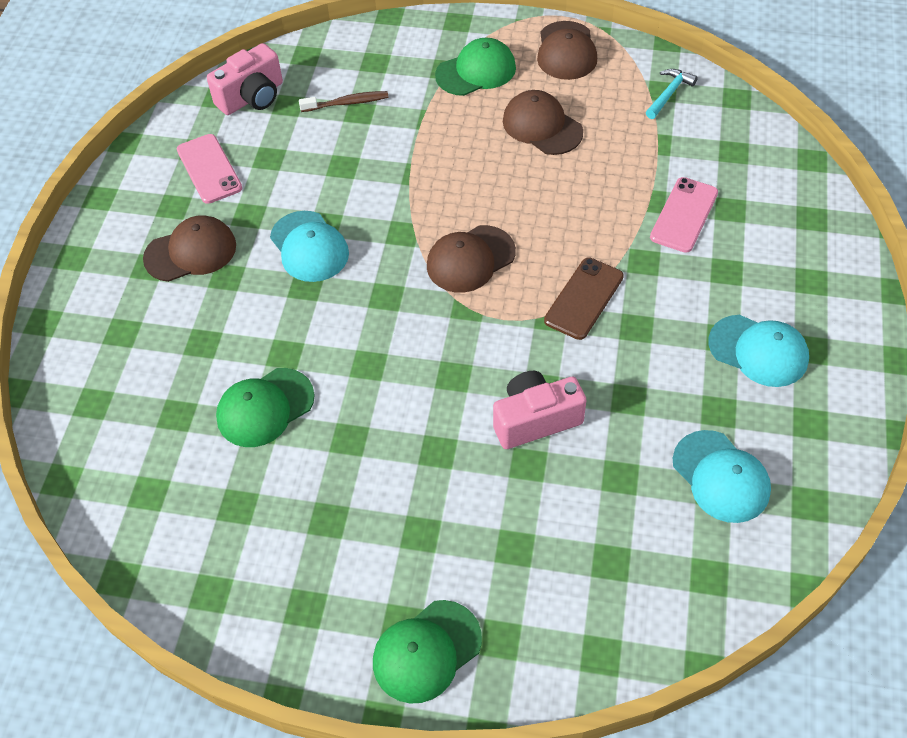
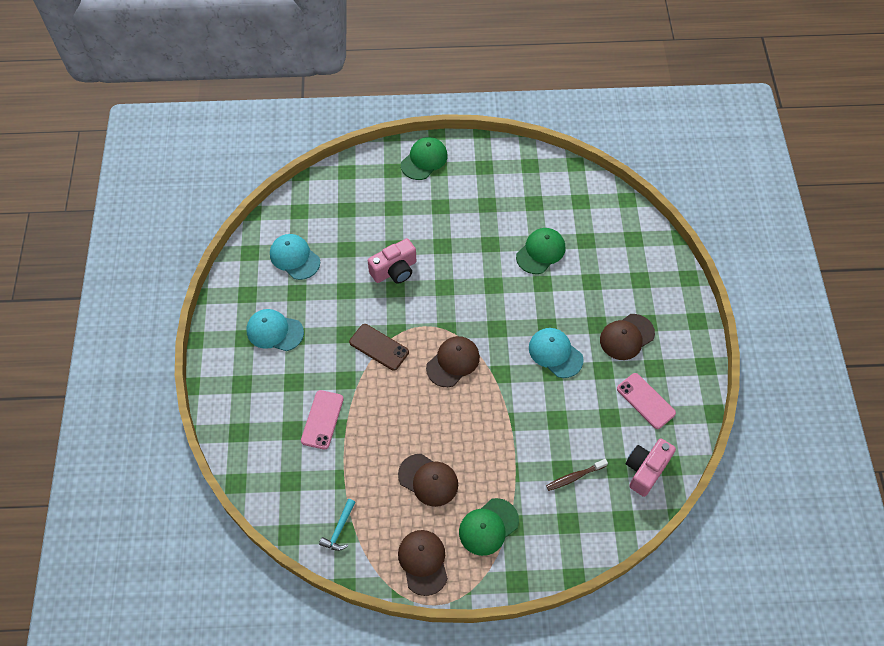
camera: 165 degrees right, 5 degrees up
brown phone [544,257,624,340] -> brown phone turned 75 degrees counterclockwise [349,324,409,371]

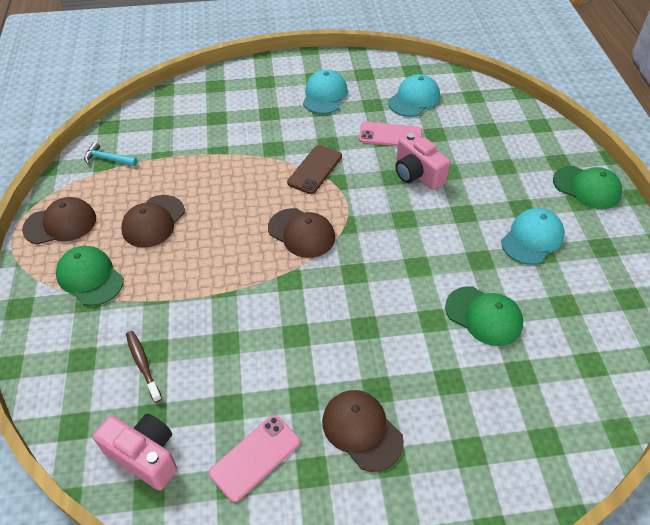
camera: 85 degrees right, 10 degrees down
pink phone [301,390,344,450] -> pink phone moved to [359,122,422,146]
turquoise cap [529,328,583,378] -> turquoise cap moved to [501,208,565,265]

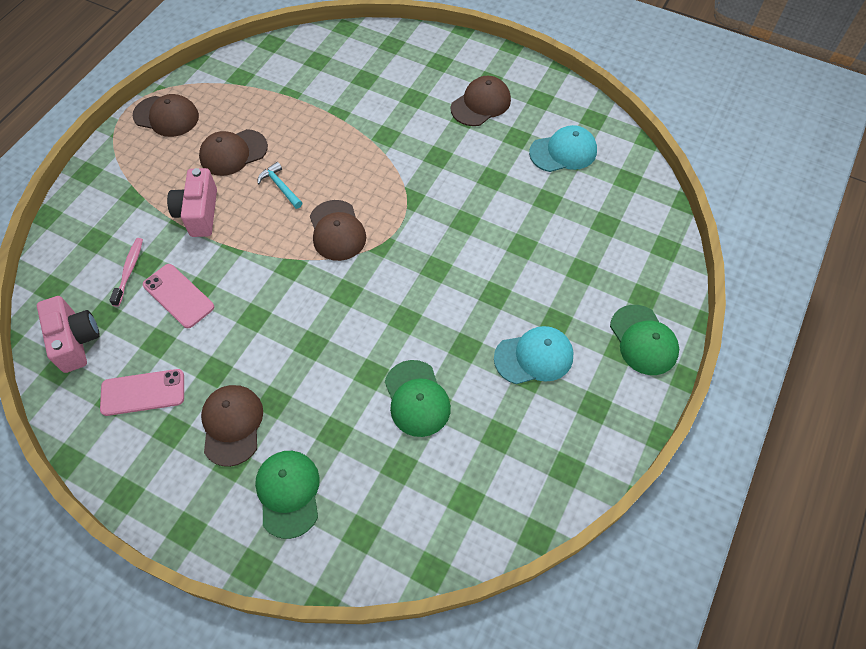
camera: 35 degrees right, 10 degrees up
green cap [56,246,124,306] -> green cap moved to [255,451,320,539]
turquoise hammer [84,142,137,166] -> turquoise hammer moved to [257,162,302,209]
brown toothbrush [126,331,162,403] -> pink toothbrush [109,238,143,307]
brown phone [287,145,342,194] -> none
turquoise cap [303,70,348,114] -> brown cap [451,76,511,126]
pink phone [359,122,422,146] -> pink phone moved to [143,264,214,328]
pink camera [396,132,451,190] -> pink camera moved to [167,168,217,237]

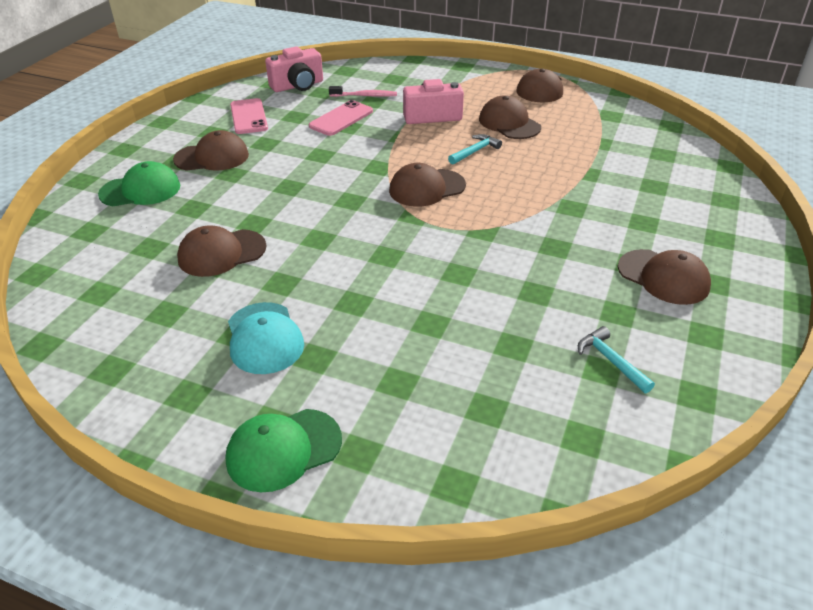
camera: 85 degrees right, 20 degrees down
green cap [385,360,451,437] -> brown cap [177,226,267,277]
turquoise cap [529,125,597,172] -> turquoise hammer [578,326,655,393]

